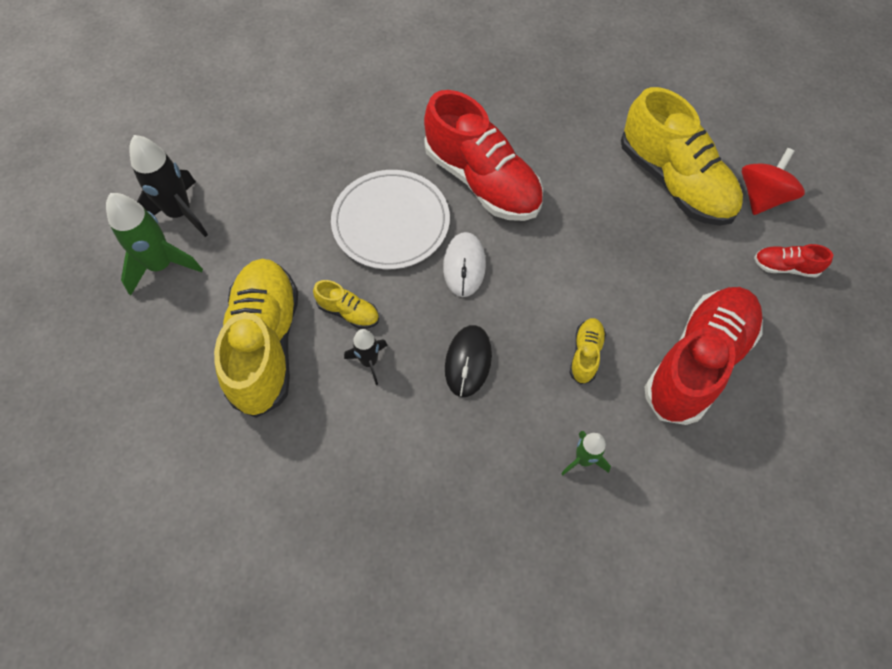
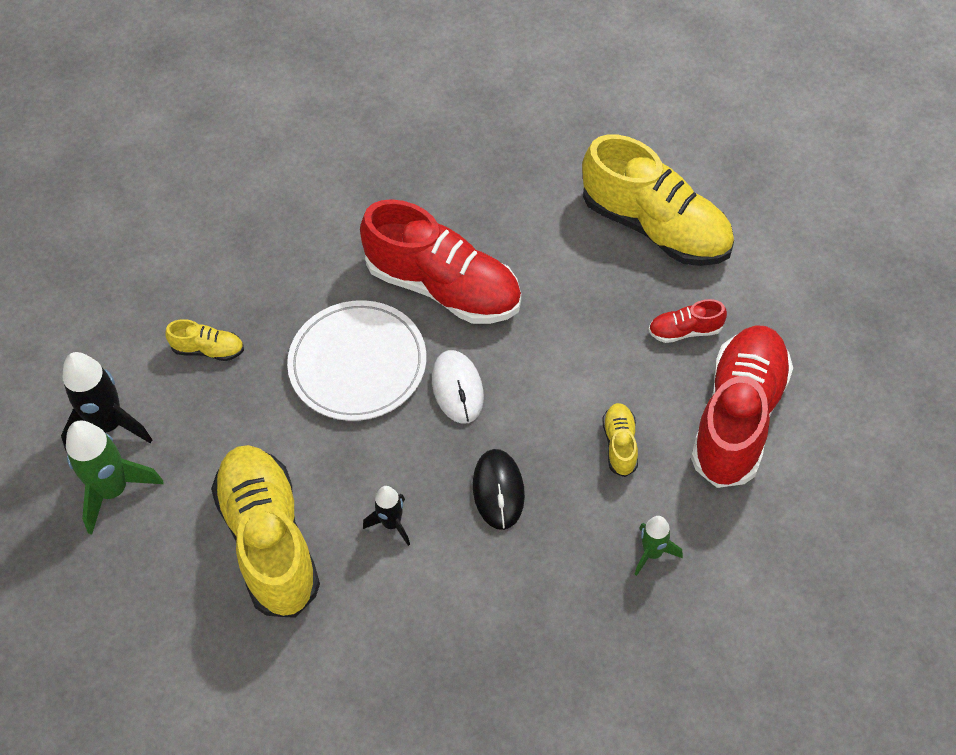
camera: 15 degrees left, 5 degrees down
yellow shoe [313,280,379,329] -> yellow shoe moved to [166,319,244,361]
red spinning top [742,148,805,215] -> none
red shoe [754,244,833,278] -> red shoe moved to [648,299,727,343]

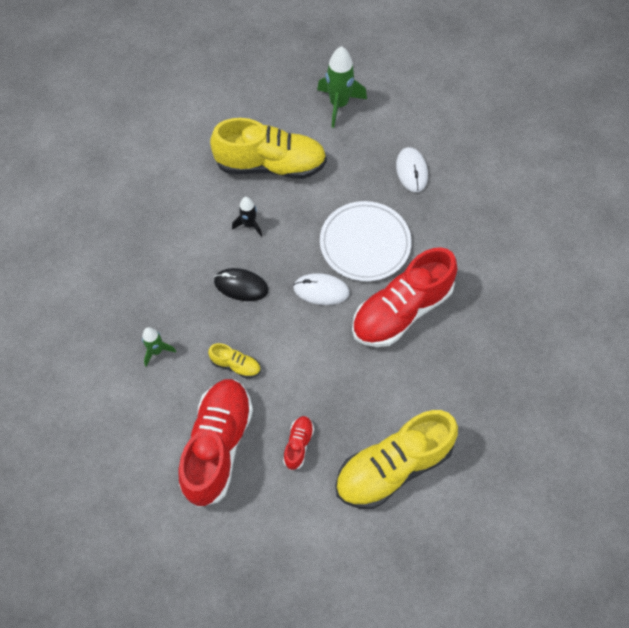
camera: 110 degrees right, 5 degrees up
black rocket [61,352,152,452] -> none
yellow shoe [166,319,244,361] -> white mouse [396,147,428,192]
red shoe [691,325,793,488] -> red shoe turned 120 degrees counterclockwise [178,379,253,508]

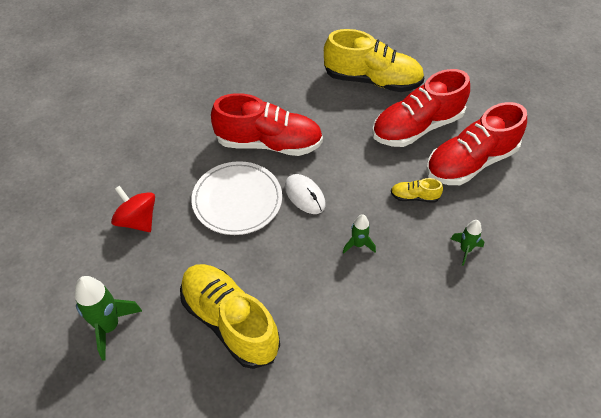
camera: 135 degrees left, 10 degrees down
yellow shoe [208,343,261,379] -> yellow shoe turned 60 degrees counterclockwise [391,178,443,203]
black mouse [214,268,268,301] -> green rocket [343,214,376,254]
black rocket [232,197,262,236] -> none
red shoe [283,416,314,470] -> red shoe [372,69,470,147], size x2.32
white mouse [396,147,428,192] -> red spinning top [111,186,155,232]

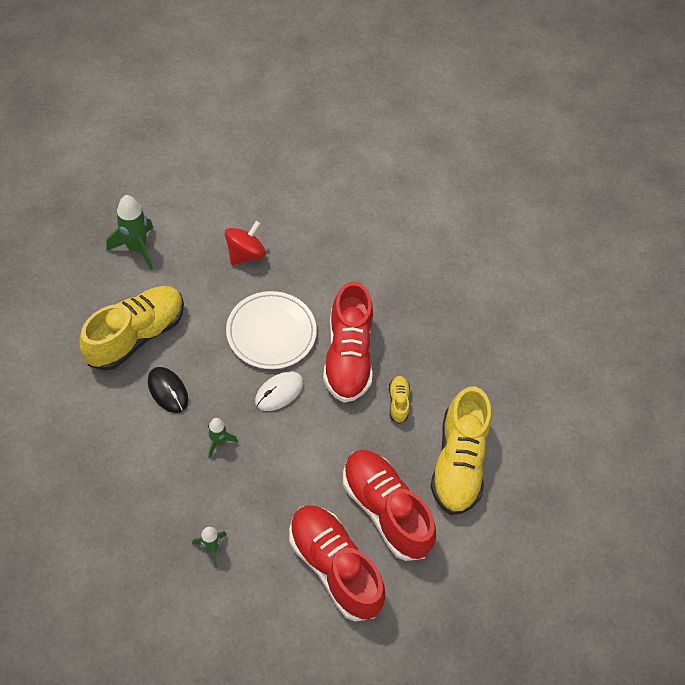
camera: 80 degrees right, 5 degrees up
yellow shoe [391,178,443,203] -> yellow shoe moved to [389,376,410,424]
none -> black mouse [148,367,188,413]

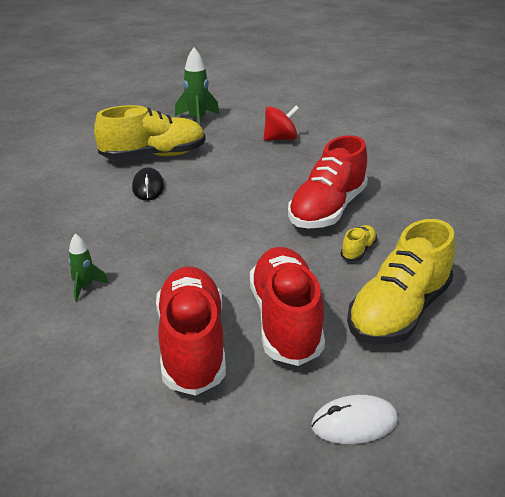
camera: 35 degrees right, 25 degrees down
green rocket [208,418,238,458] -> none
white plate [226,291,317,369] -> none
white mouse [255,372,304,411] -> white mouse moved to [311,395,398,444]

